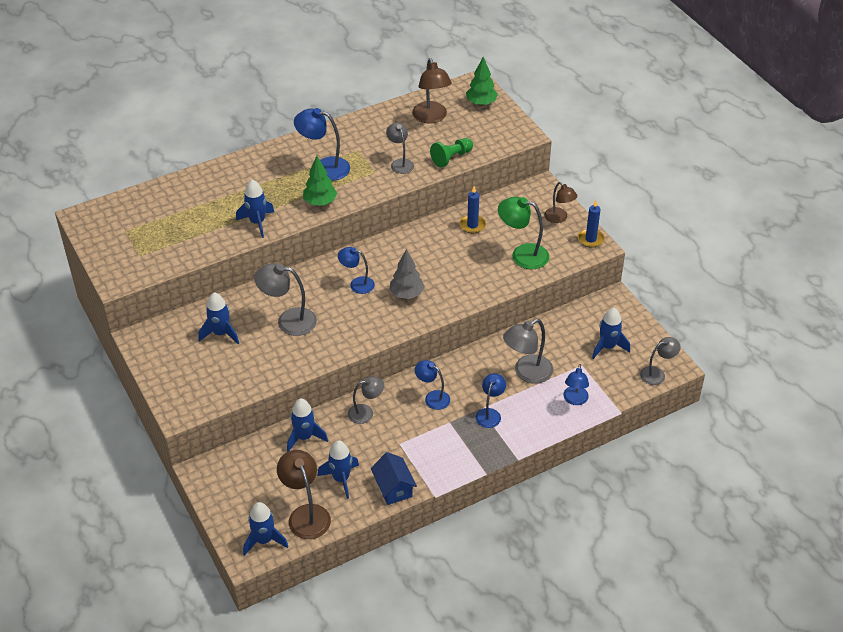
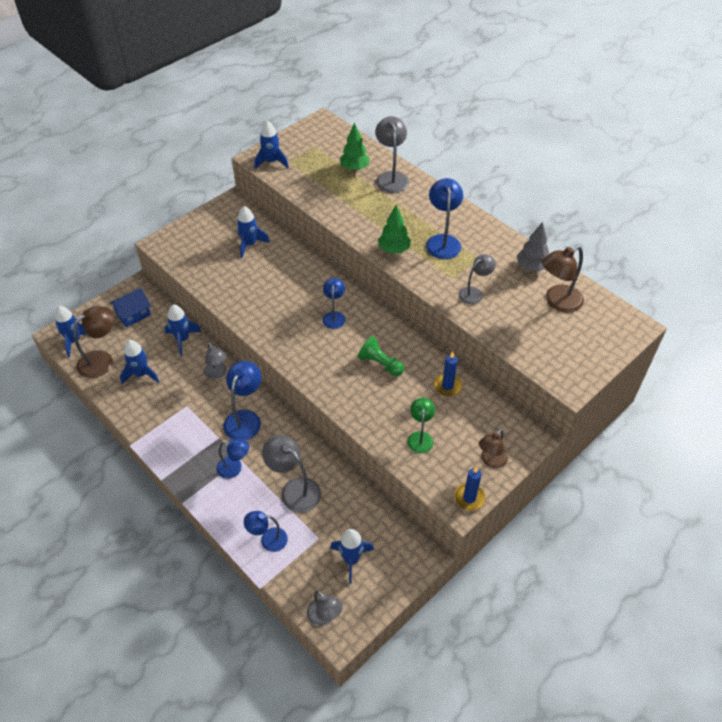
camera: 75 degrees right, 5 degrees up
blue rocket [236,179,274,238] -> blue rocket moved to [254,121,289,169]
grey lamp [254,263,317,336] -> grey lamp moved to [375,116,409,193]
blue house [371,452,417,505] -> blue house moved to [110,288,151,327]
grey tree [390,249,425,299] -> grey tree moved to [517,222,549,271]
blue lamp [415,360,450,410] -> blue lamp [223,361,262,440], size x1.55
green pawn [430,138,473,167] -> green pawn moved to [358,336,404,376]
green tree [466,57,498,106] -> green tree moved to [340,123,370,171]
green lamp [498,197,549,269] -> green lamp [407,398,435,454], size x0.64

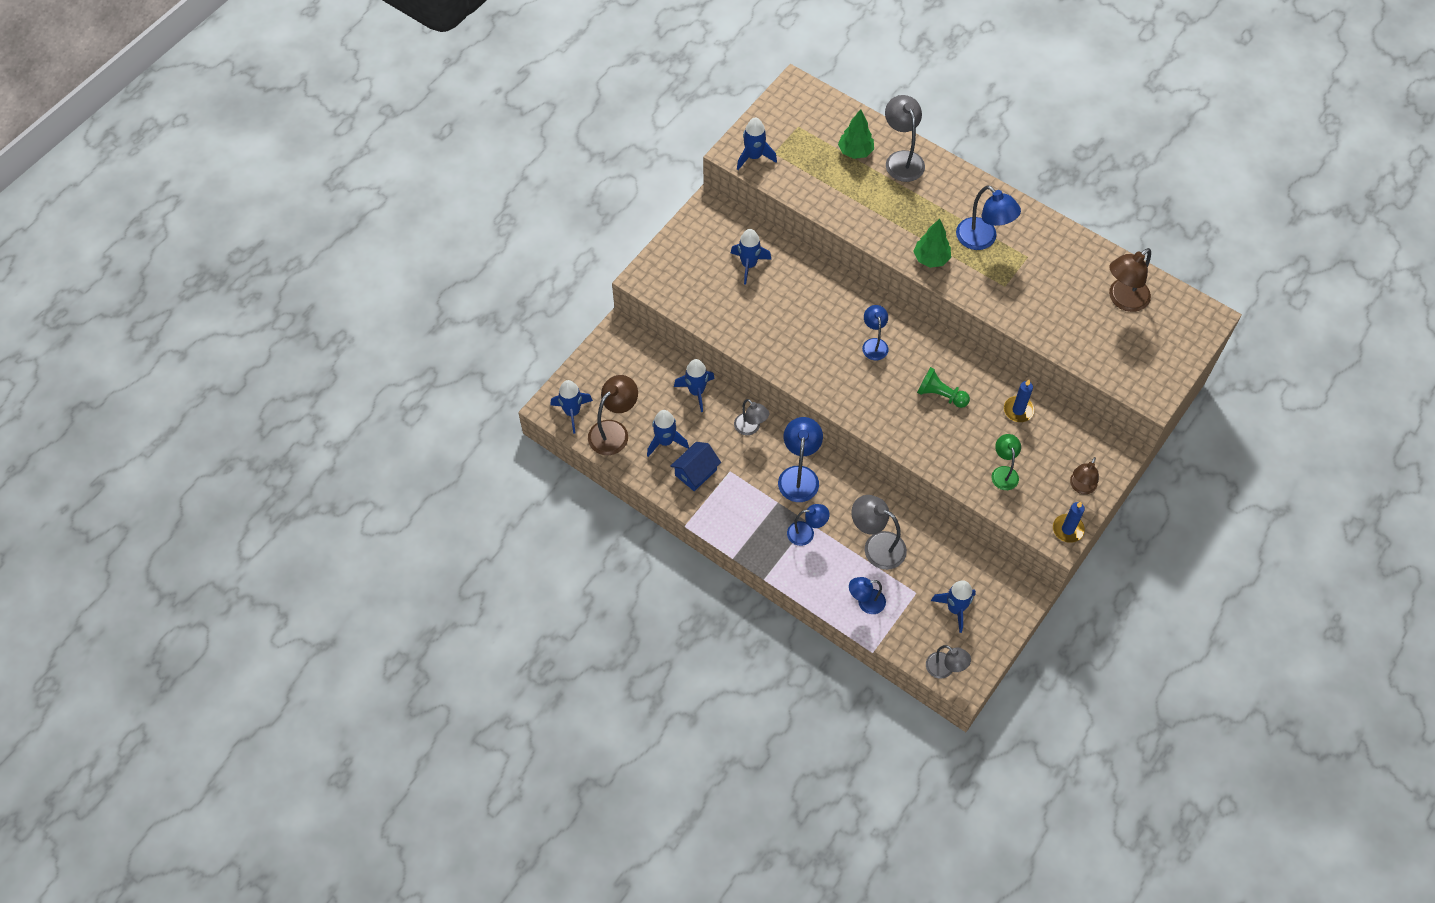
camera: 10 degrees left, 10 degrees up
blue house [110,288,151,327] -> blue house moved to [670,442,721,491]
blue lamp [426,178,463,259] -> blue lamp turned 150 degrees clockwise [956,185,1021,250]
grey lamp [459,254,496,304] -> none
grey tree [517,222,549,271] -> none

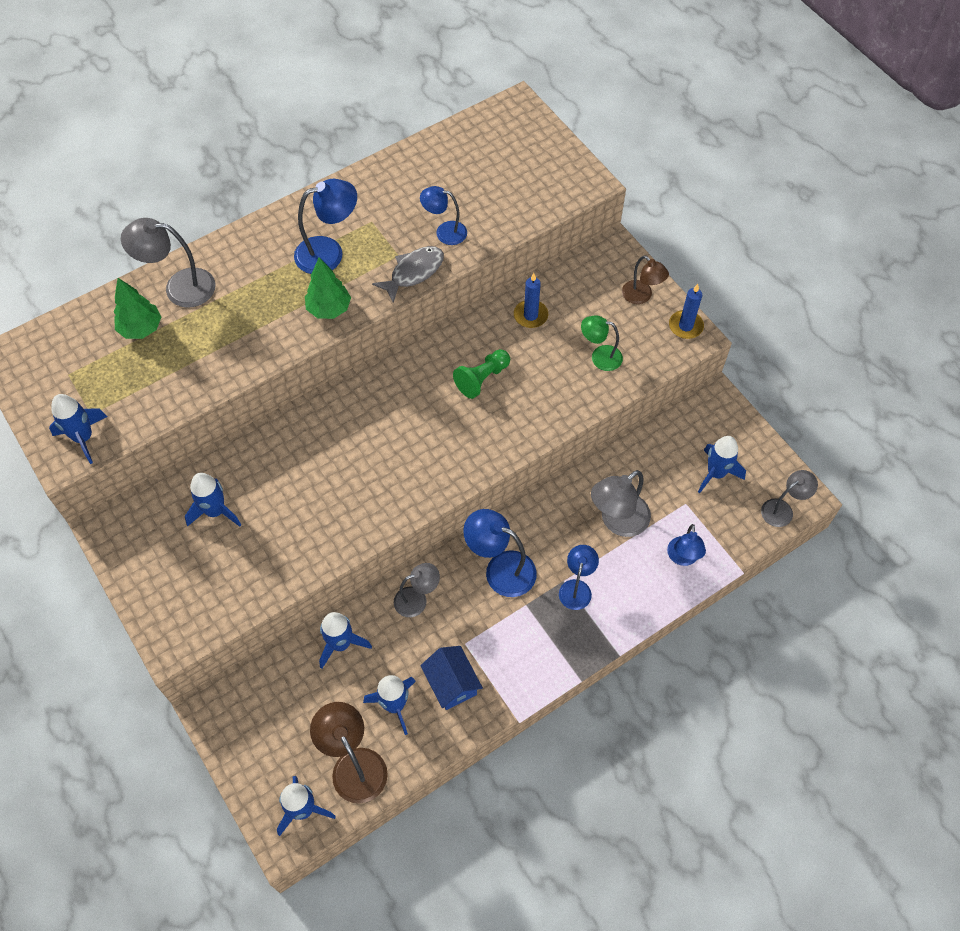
camera: 70 degrees left, 0 degrees up
blue lamp [862,305,889,360] -> blue lamp moved to [420,186,467,245]
brown lamp [1109,248,1151,312] -> none
none -> grey fish [372,246,444,303]

